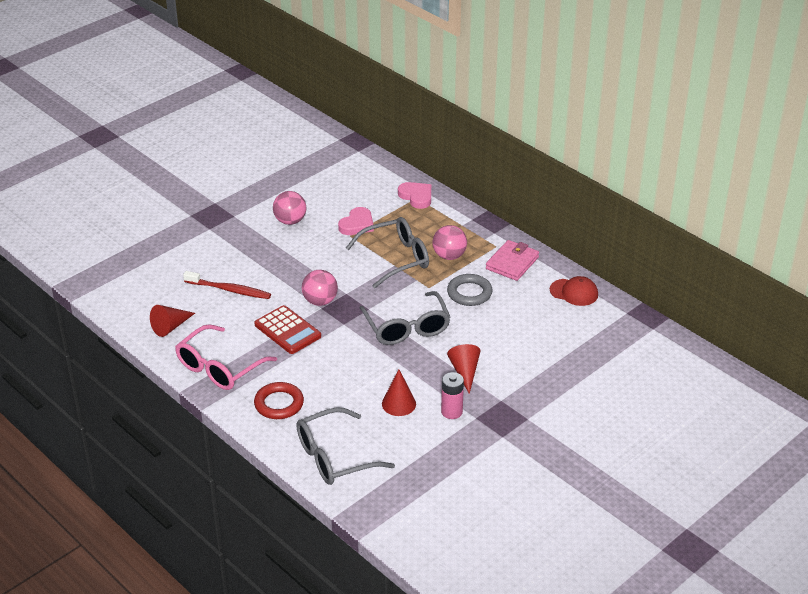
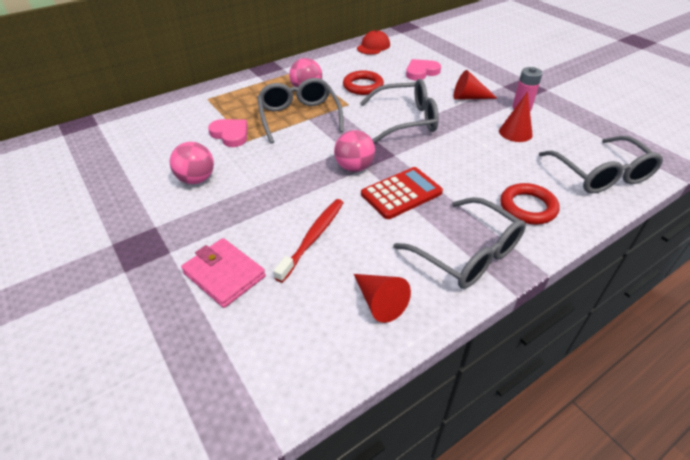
camera: 80 degrees left, 5 degrees up
pink glasses [175,324,277,390] -> grey glasses [393,197,526,289]
pink heart [398,182,431,209] -> pink heart moved to [406,59,441,80]
grey ring [447,274,493,306] -> red ring [343,70,384,95]
pink wallet [486,240,539,281] -> pink wallet moved to [181,238,266,308]

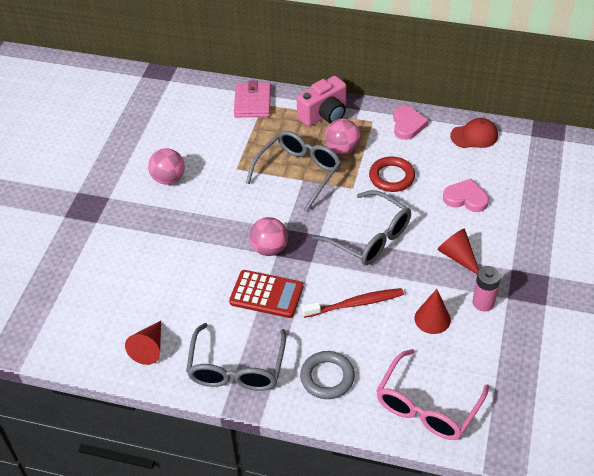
camera: 50 degrees right, 5 degrees up
pink wallet [181,238,266,308] -> pink wallet moved to [234,80,271,117]
pink heart [208,119,248,147] -> pink heart moved to [393,106,429,140]
red toothbrush [273,199,344,283] -> red toothbrush moved to [302,288,404,318]
red ring [500,183,559,225] -> grey ring [300,351,355,399]
grey glasses [539,136,663,193] -> pink glasses [376,349,489,440]
none -> pink camera [297,76,346,127]

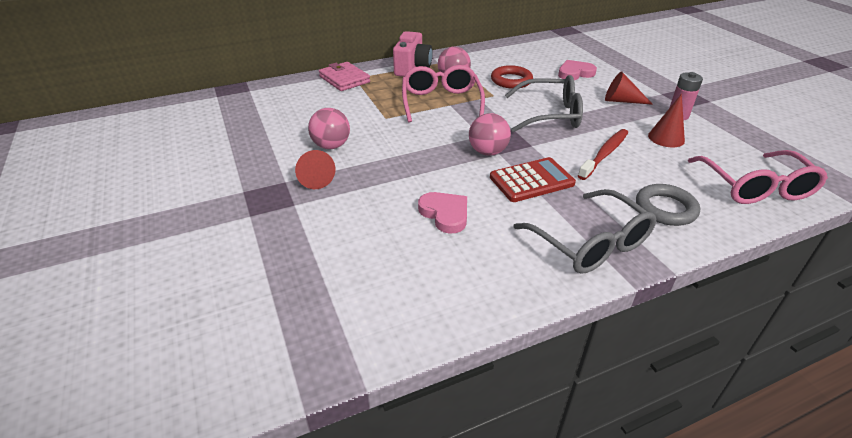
camera: 40 degrees left, 10 degrees down
red cone [125,321,161,365] -> red cone moved to [295,150,335,189]
grey glasses [246,131,341,212] -> pink glasses [402,65,485,123]
pink heart [393,106,429,140] -> pink heart moved to [418,192,467,234]
red cap [450,118,498,148] -> none

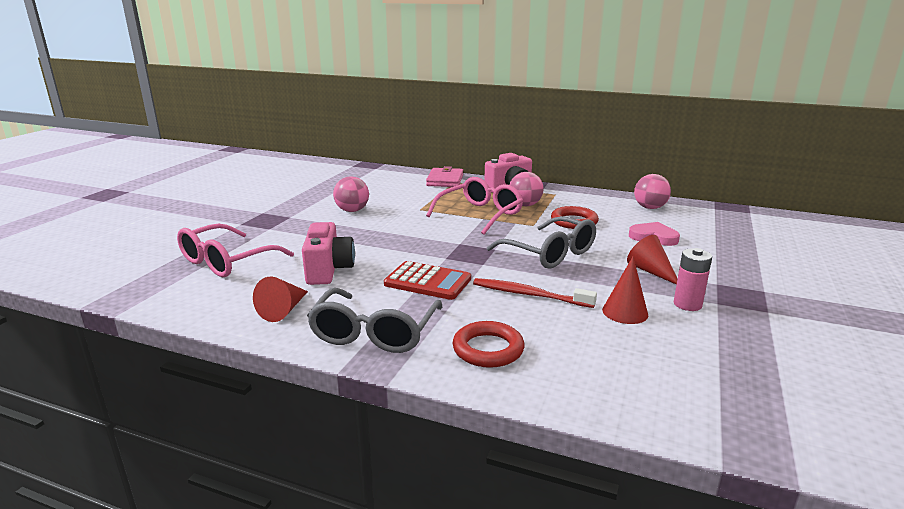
camera: 45 degrees right, 15 degrees down
red cone [295,150,335,189] -> red cone moved to [253,276,308,322]
pink heart [418,192,467,234] -> pink camera [302,222,355,285]
pink ball [469,113,511,156] -> pink ball moved to [634,174,671,209]
red toothbrush [578,129,628,180] -> red toothbrush turned 150 degrees counterclockwise [473,278,597,308]
grey ring [636,184,700,226] -> red ring [453,321,525,368]
pink glasses [688,150,828,204] -> pink glasses moved to [177,223,294,277]

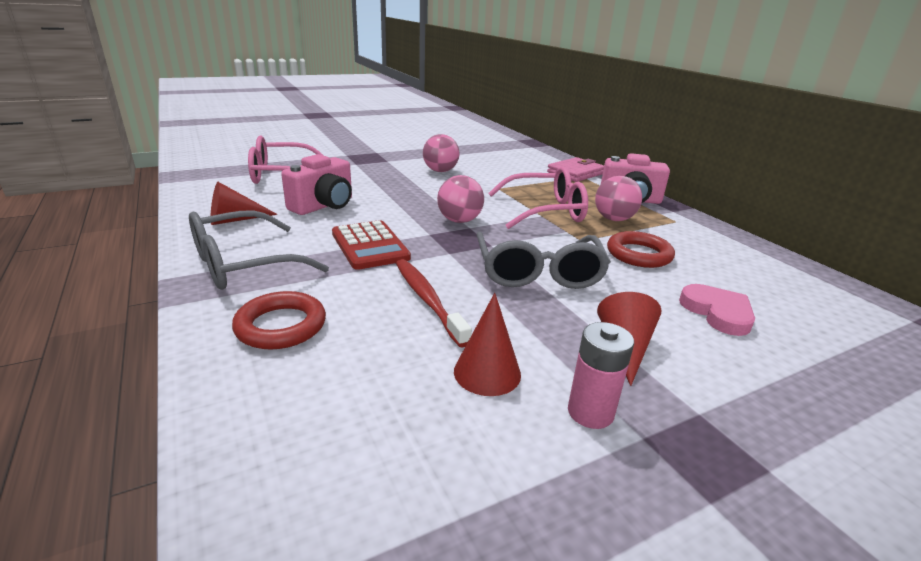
camera: 40 degrees right, 5 degrees up
pink ball [634,174,671,209] -> pink ball moved to [437,175,484,223]

